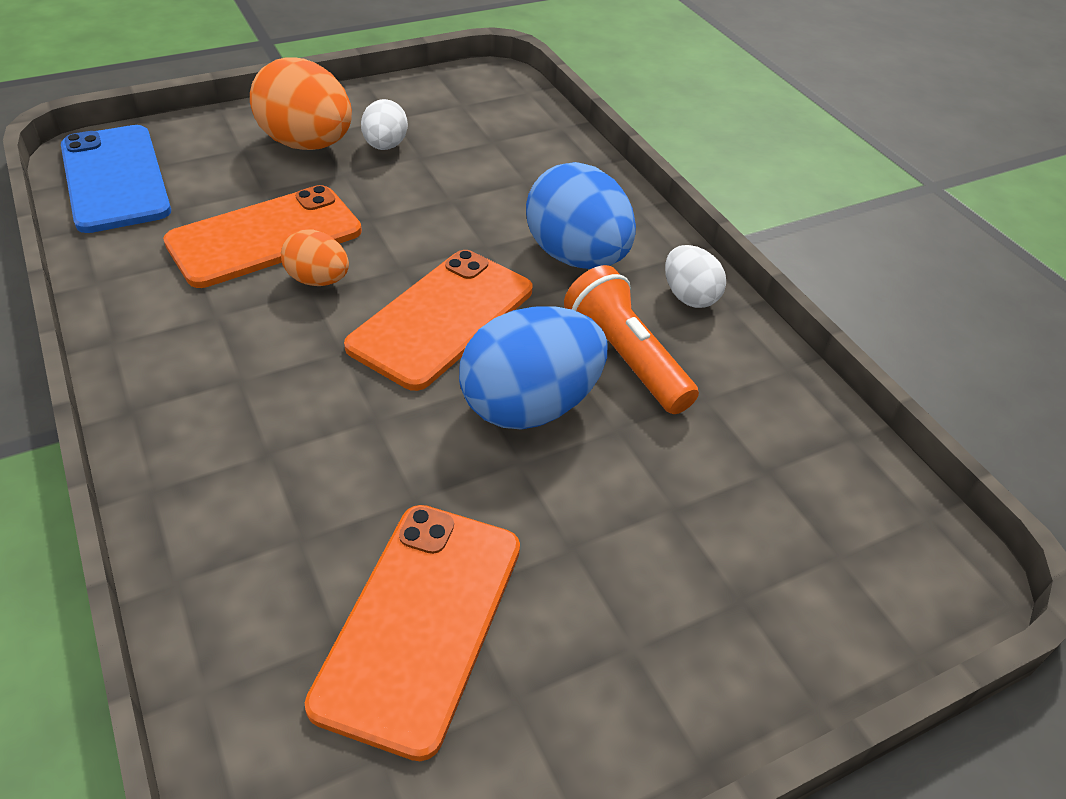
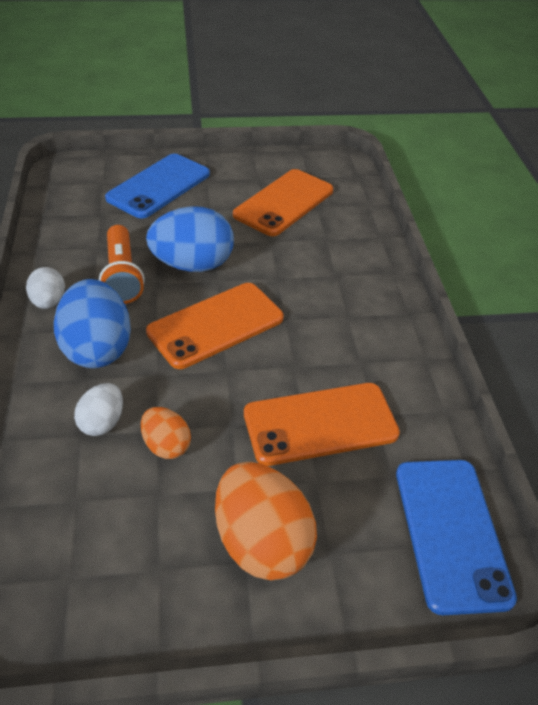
camera: 160 degrees left, 0 degrees up
orange egg [281,229,349,286] -> orange egg moved to [141,407,191,459]
white egg [361,99,408,150] -> white egg moved to [74,383,123,436]
none -> blue phone [105,154,210,219]

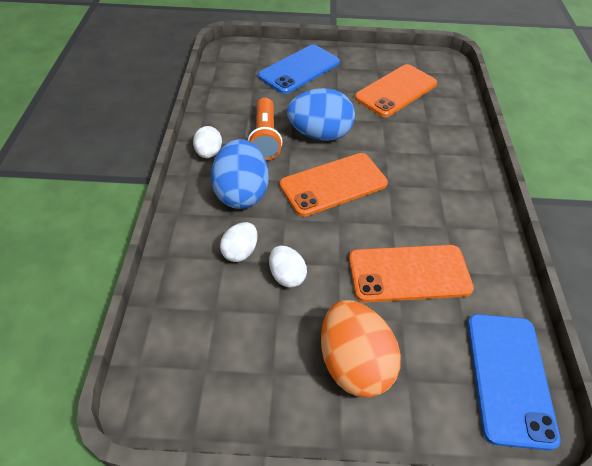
camera: 10 degrees right, 5 degrees up
orange egg [141,407,191,459] -> white egg [269,246,307,288]

